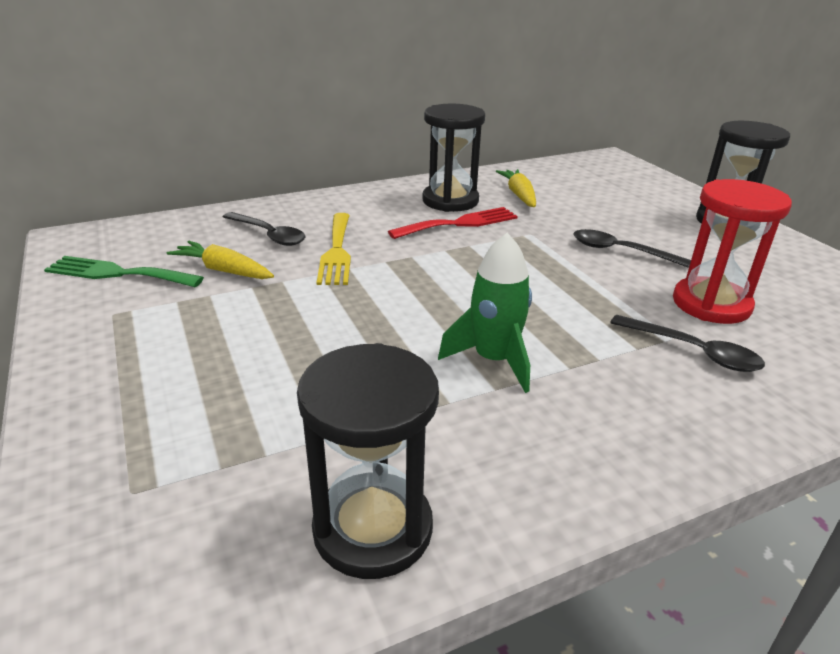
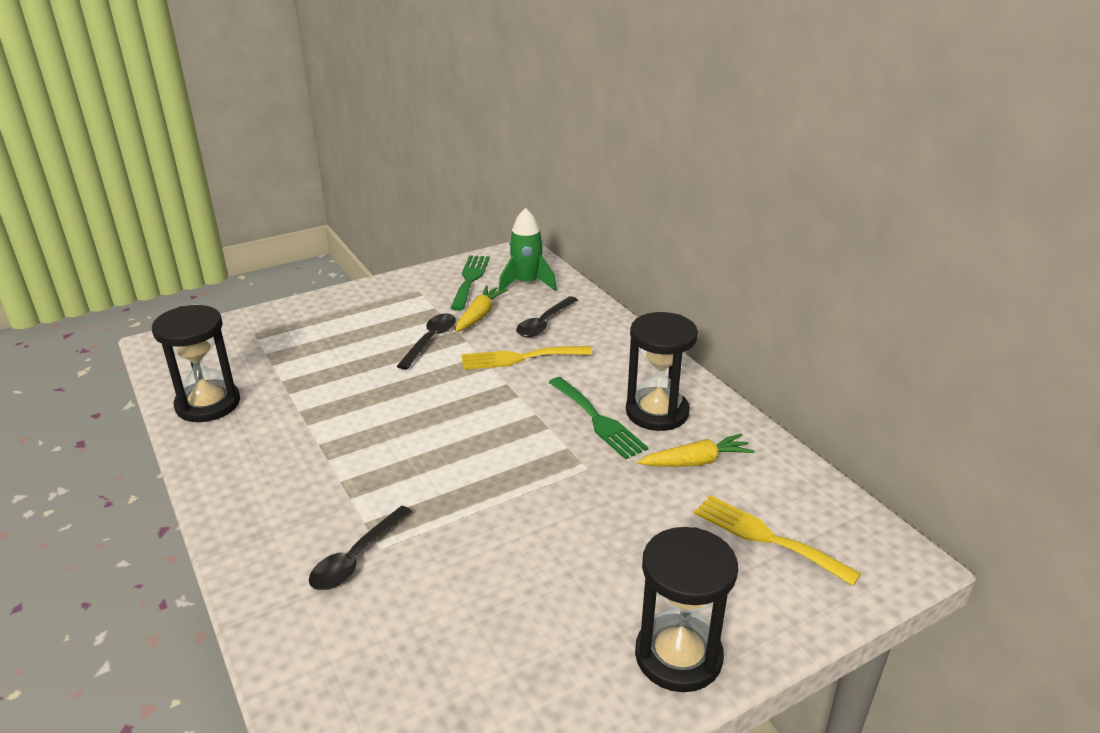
camera: 85 degrees right, 0 degrees up
red fork [388,207,518,239] -> green fork [548,377,648,459]
green rocket [438,233,532,393] -> green rocket moved to [498,208,557,291]
black spoon [573,229,691,268] -> black spoon moved to [397,313,456,370]
red hourglass [673,179,792,324] -> none
none -> yellow fork [694,495,861,586]

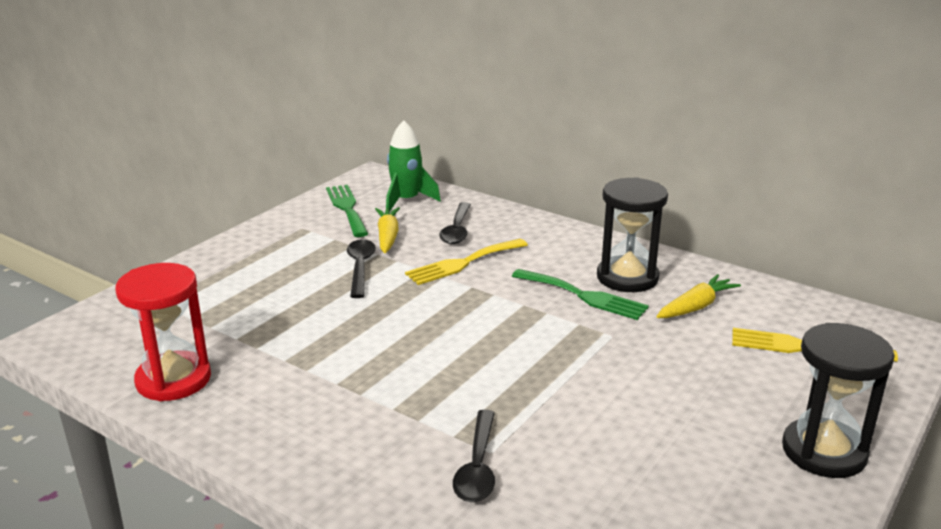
camera: 25 degrees left, 5 degrees down
black hourglass [152,305,240,422] -> red hourglass [115,263,211,401]

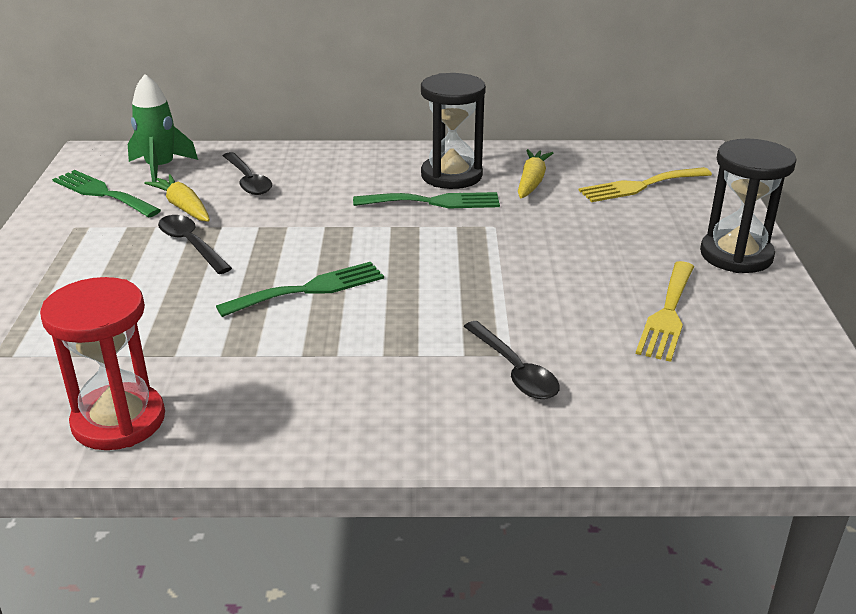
camera: 35 degrees left, 5 degrees up
yellow fork [405,239,528,285] -> yellow fork moved to [636,261,694,362]
none -> green fork [216,262,384,317]

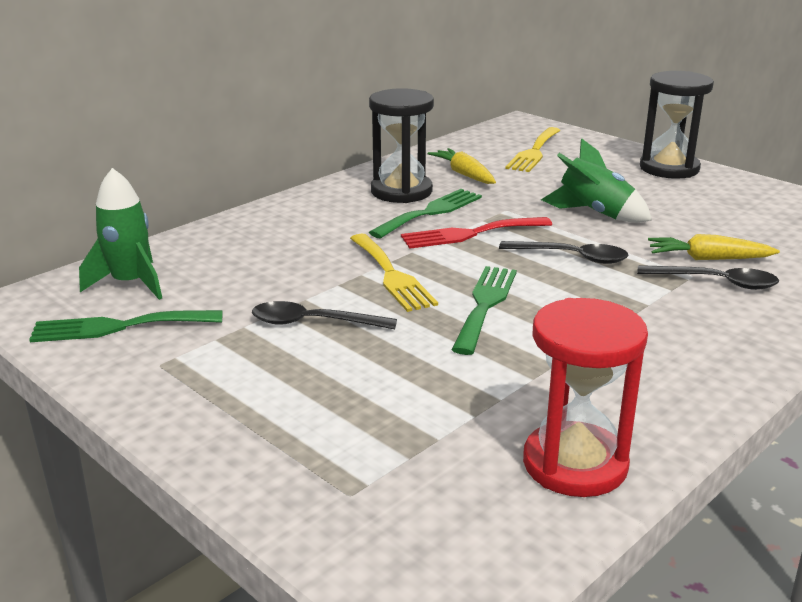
camera: 45 degrees left, 5 degrees down
yellow carrot [144,174,210,222] -> yellow carrot moved to [648,234,780,260]
black spoon [223,152,272,195] -> black spoon moved to [499,241,629,264]
yellow fork [636,261,694,362] -> yellow fork moved to [350,234,438,312]
none -> red fork [401,217,552,249]
none -> green rocket [541,139,652,223]

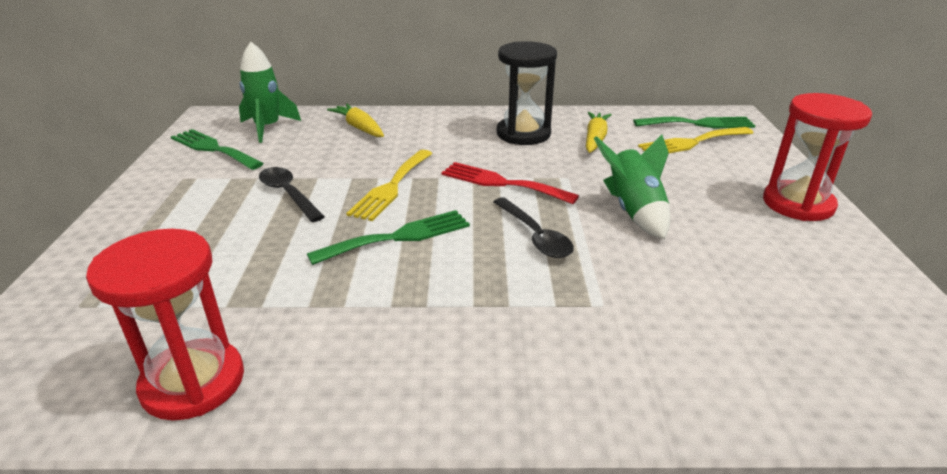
camera: 45 degrees right, 5 degrees up
green fork [369,189,482,238] -> green fork moved to [633,117,756,128]
black spoon [637,265,779,290] -> none
black hourglass [640,71,714,179] -> red hourglass [763,93,872,221]
yellow carrot [648,234,780,260] -> yellow carrot moved to [327,104,384,137]

